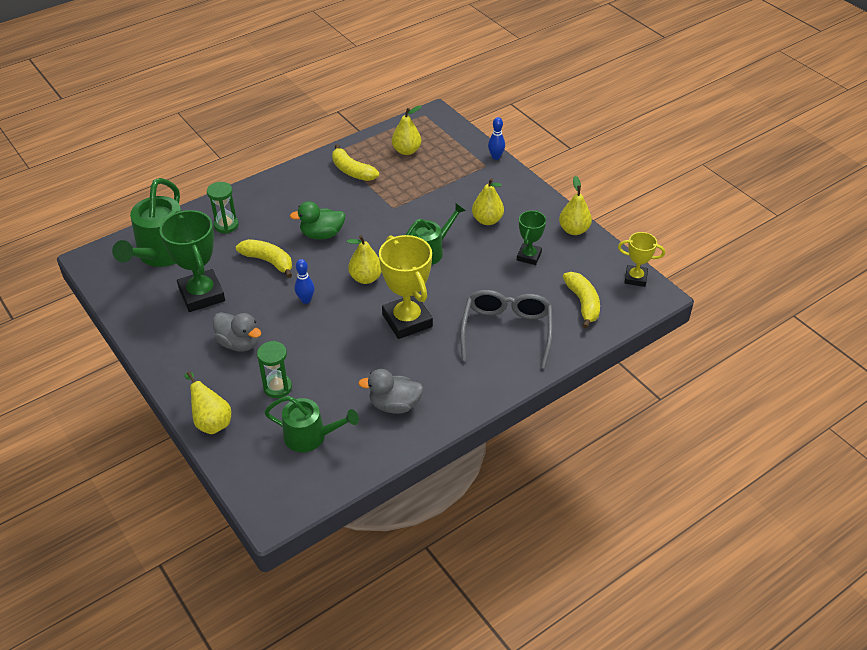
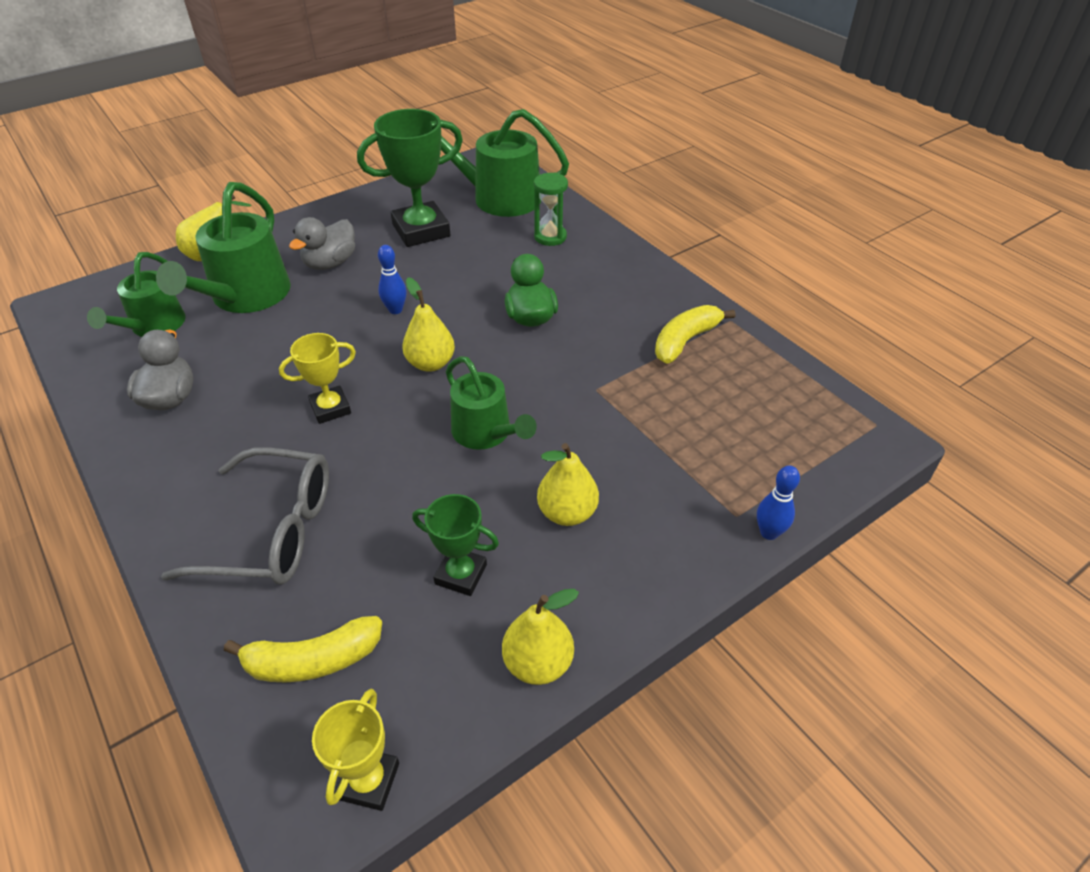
camera: 90 degrees right, 0 degrees up
yellow banana [236,239,292,278] -> none
green hourglass [257,341,292,398] -> green watering can [156,182,291,313]
yellow trophy [379,235,433,339] -> yellow trophy [279,333,356,424], size x0.56
yellow pear [392,105,422,155] -> none

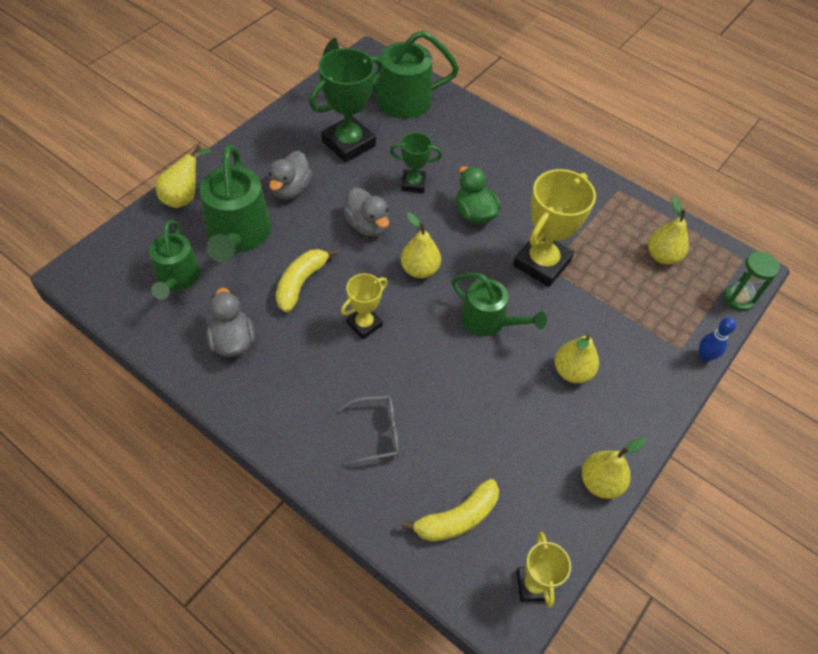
camera: 20 degrees left, 10 degrees up
grey glasses [161,447,329,584] -> grey glasses [338,396,399,465], size x0.59
blue bowling pin [378,245,407,314] -> grey duck [343,187,389,237]
green trophy [412,494,499,596] -> green trophy moved to [390,132,442,193]
green hourglass [534,172,568,246] -> green hourglass moved to [724,251,780,311]
yellow banana [655,305,735,364] -> yellow banana moved to [276,249,338,313]
none -> yellow trophy [513,169,596,287]
none -> yellow pear [648,196,689,265]

